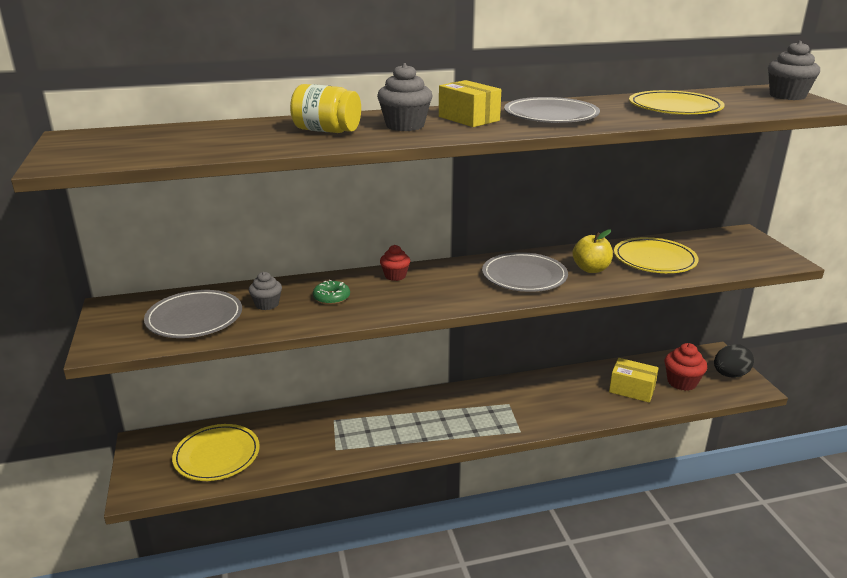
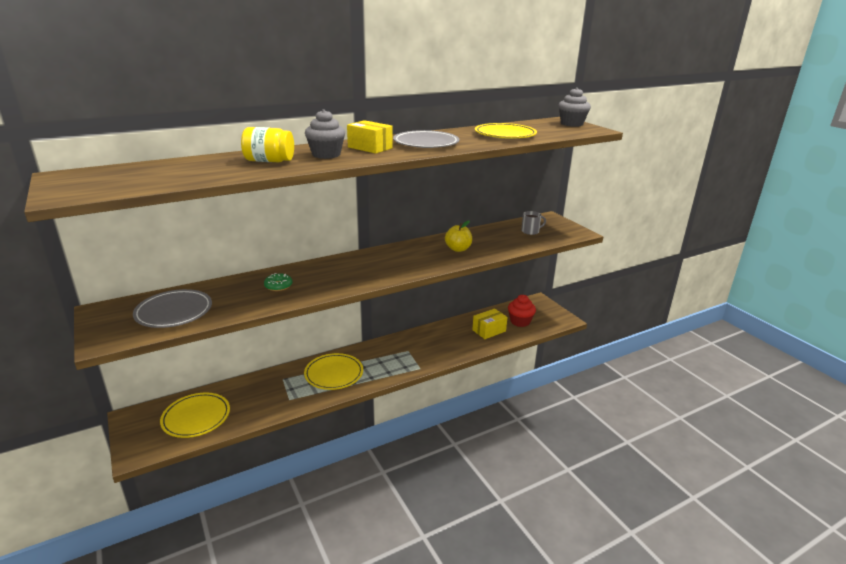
camera: 15 degrees left, 0 degrees up
grey cupcake [249,272,282,310] -> none
red cupcake [380,245,410,281] -> none
grey plate [482,252,568,292] -> none
yellow box [609,358,659,403] -> yellow box turned 45 degrees counterclockwise [472,308,508,339]
yellow plate [614,237,699,273] -> yellow plate moved to [304,353,363,390]
black egg [714,344,754,377] -> none
none -> grey mug [521,211,546,235]

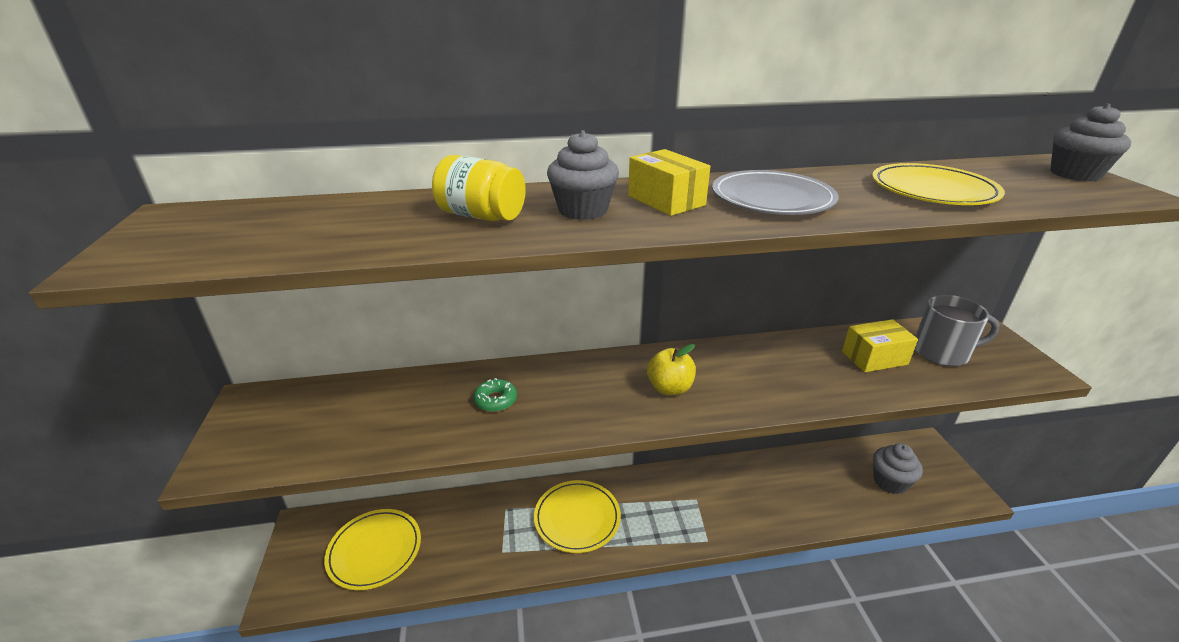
camera: 20 degrees right, 5 degrees up
grey plate [133,289,212,328] -> none
yellow apple [445,221,472,252] -> yellow apple moved to [647,344,696,395]
yellow box [472,308,508,339] -> yellow box moved to [842,319,918,372]
red cupcake [508,295,536,327] -> grey cupcake [873,443,923,494]
grey mug [521,211,546,235] -> grey mug [915,295,999,366], size x1.64

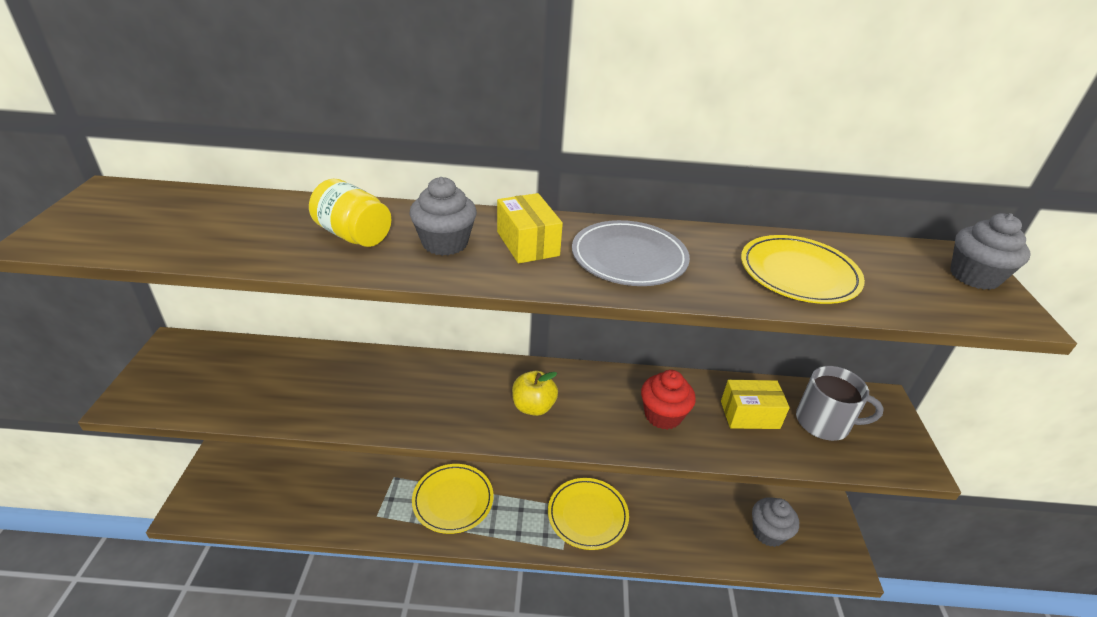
camera: 10 degrees right, 5 degrees up
yellow plate [324,509,421,590] -> yellow plate moved to [548,478,629,550]
green donut [473,378,517,412] -> none
none -> red cupcake [641,370,696,430]

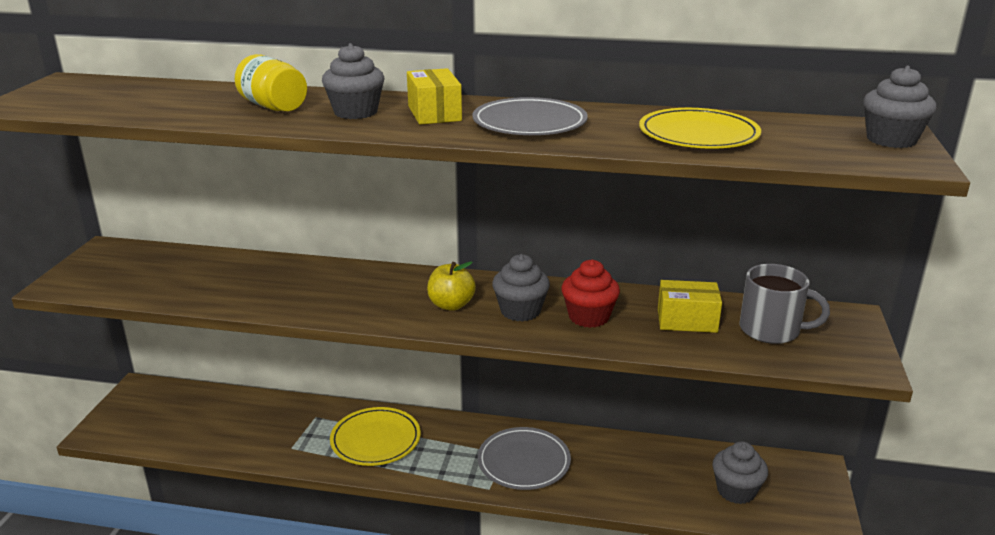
camera: 10 degrees right, 10 degrees down
yellow plate [548,478,629,550] -> grey plate [478,427,571,490]
none -> grey cupcake [492,254,550,322]

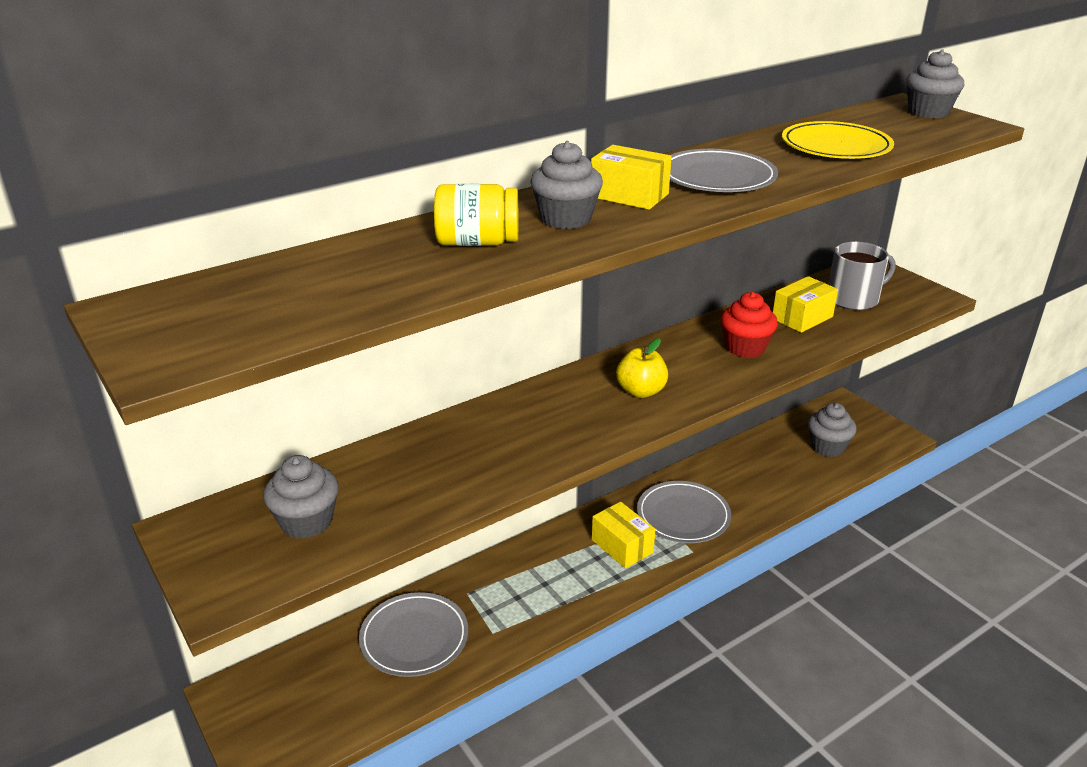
camera: 45 degrees left, 5 degrees up
yellow plate [330,407,421,466] -> none
grey cupcake [492,254,550,322] -> grey cupcake moved to [263,455,339,539]
none -> grey plate [359,592,468,677]
none -> yellow box [592,502,655,569]

